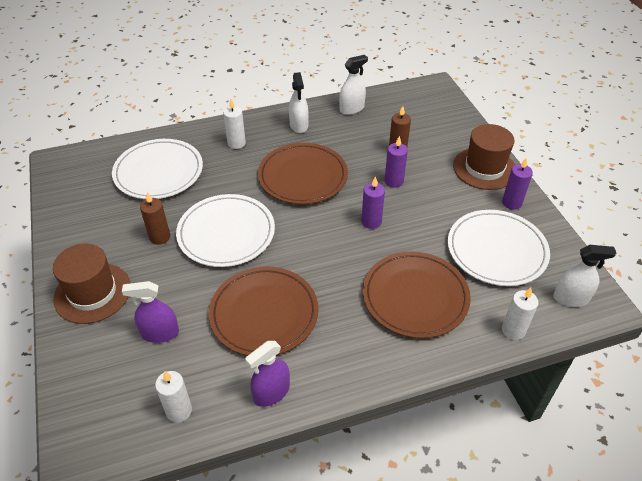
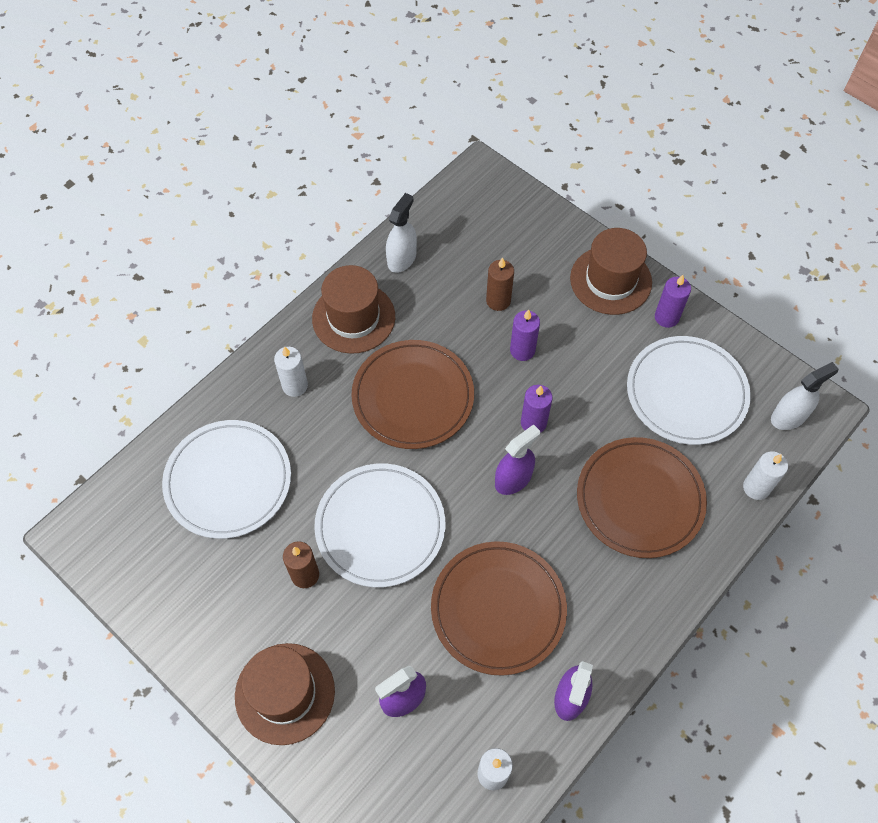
camera: 30 degrees left, 15 degrees up
white spray bottle [289,72,309,133] -> brown hat [312,265,395,354]
none -> purple spray bottle [495,424,540,495]

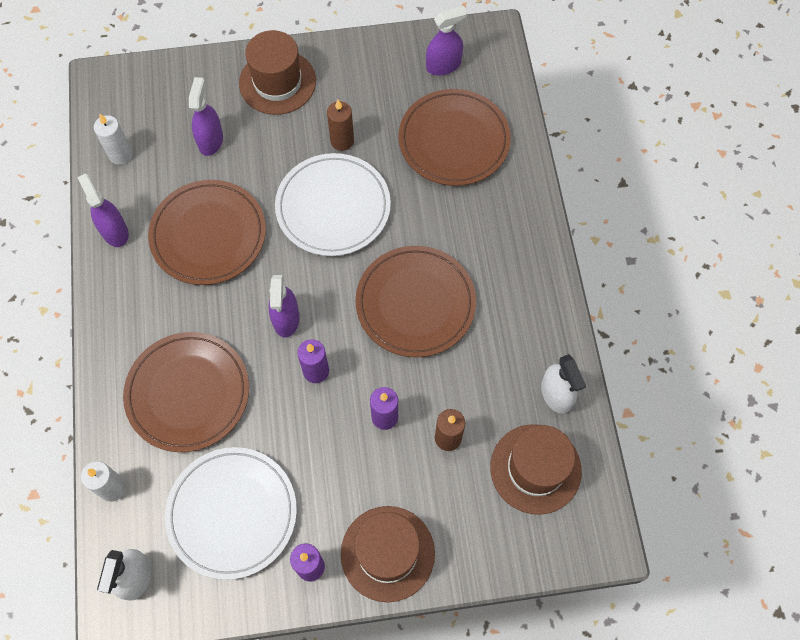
camera: 130 degrees right, 5 degrees up
white plate [162,420,291,539] -> brown plate [398,89,511,186]
white candle [274,346,308,397] -> none
brown hat [312,265,395,354] -> brown hat moved to [490,424,582,515]
none -> purple spray bottle [426,6,467,75]

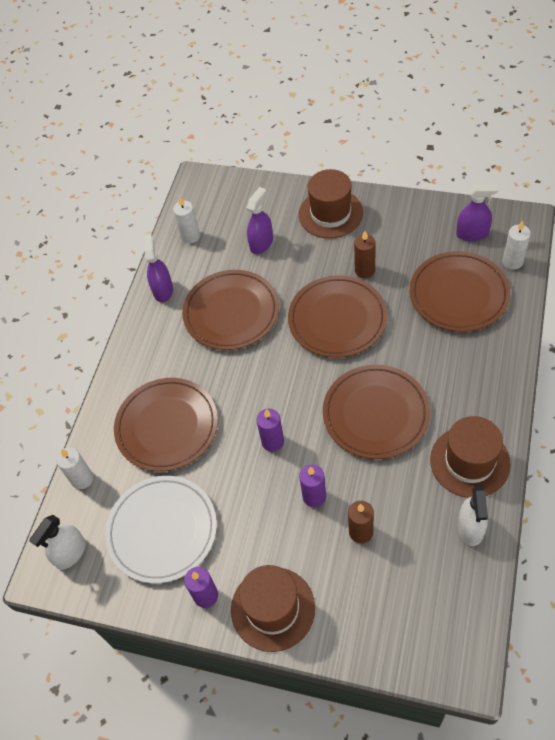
camera: 30 degrees right, 10 degrees down
purple spray bottle [269,275,300,338] -> none
white plate [275,153,391,256] -> brown plate [288,275,387,358]
brown hat [490,424,582,515] -> brown hat moved to [430,416,511,498]
none -> white candle [502,221,531,270]

